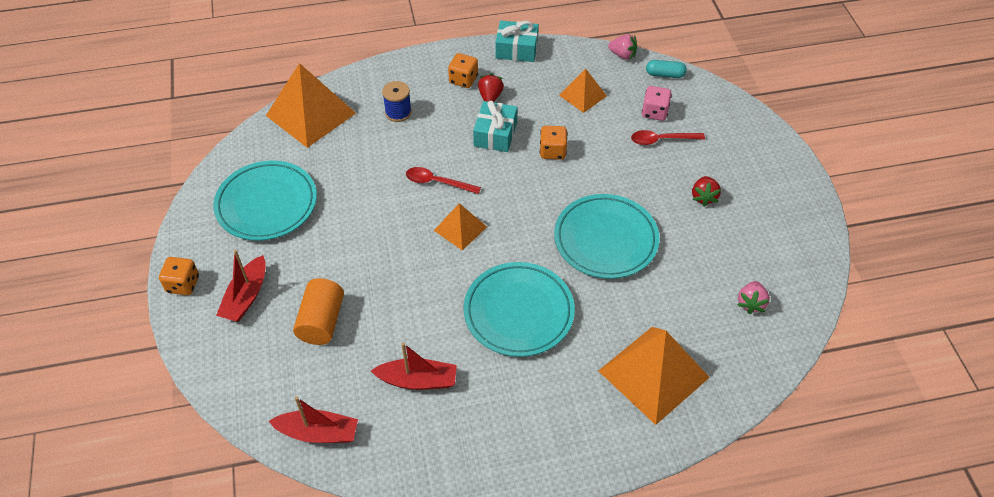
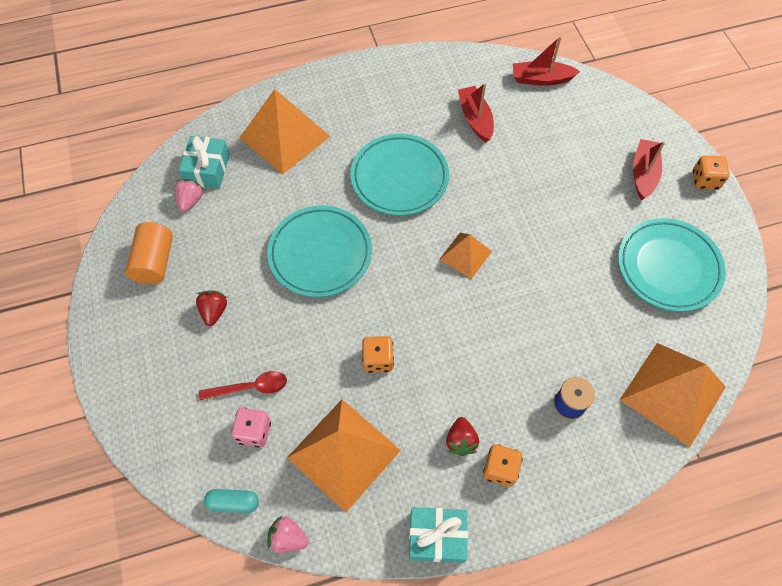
camera: 175 degrees right, 10 degrees up
orange cylinder [293,278,344,345] -> orange cylinder moved to [125,222,173,285]
red boat [371,343,457,390] -> red boat turned 75 degrees clockwise [458,83,494,142]
red spoon [406,167,481,194] -> none
turquoise gift [473,101,518,152] -> turquoise gift moved to [179,136,230,189]
orange pyramid [559,69,607,113] -> orange pyramid [287,399,401,512], size x1.84

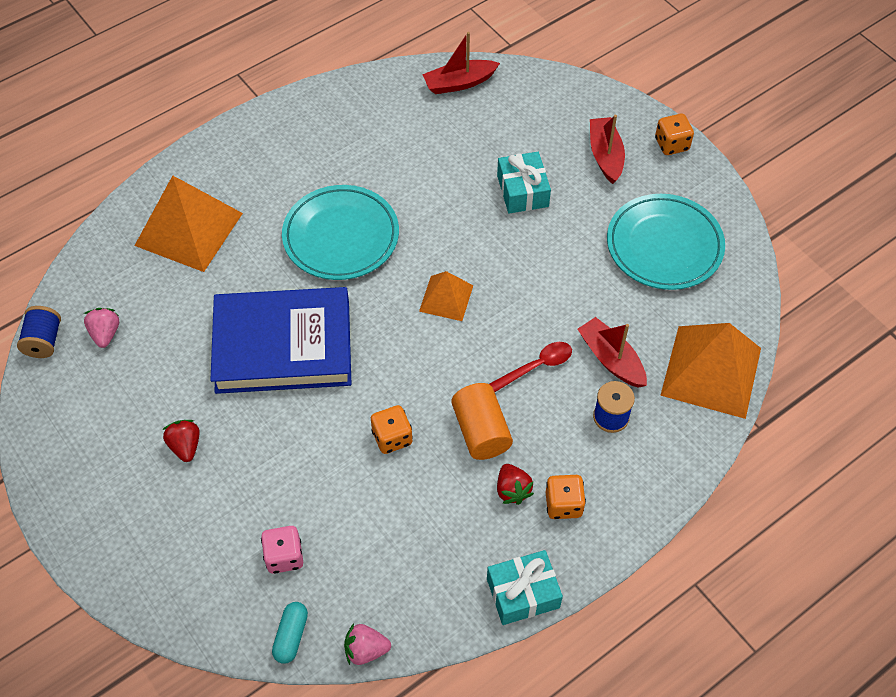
camera: 20 degrees left, 5 degrees down
orange cylinder [125,222,173,285] -> orange cylinder moved to [451,383,513,460]
turquoise gift [179,136,230,189] -> turquoise gift moved to [497,152,551,214]
red spoon [199,371,287,400] -> red spoon moved to [489,342,572,392]
turquoise capsule [204,489,259,513] -> turquoise capsule turned 60 degrees counterclockwise [272,602,308,664]
turquoise plate [267,206,372,297] -> blue book [210,287,351,394]
orange pyramid [287,399,401,512] -> none
red boat [458,83,494,142] -> red boat moved to [577,317,647,388]
none -> blue spool [17,306,61,358]

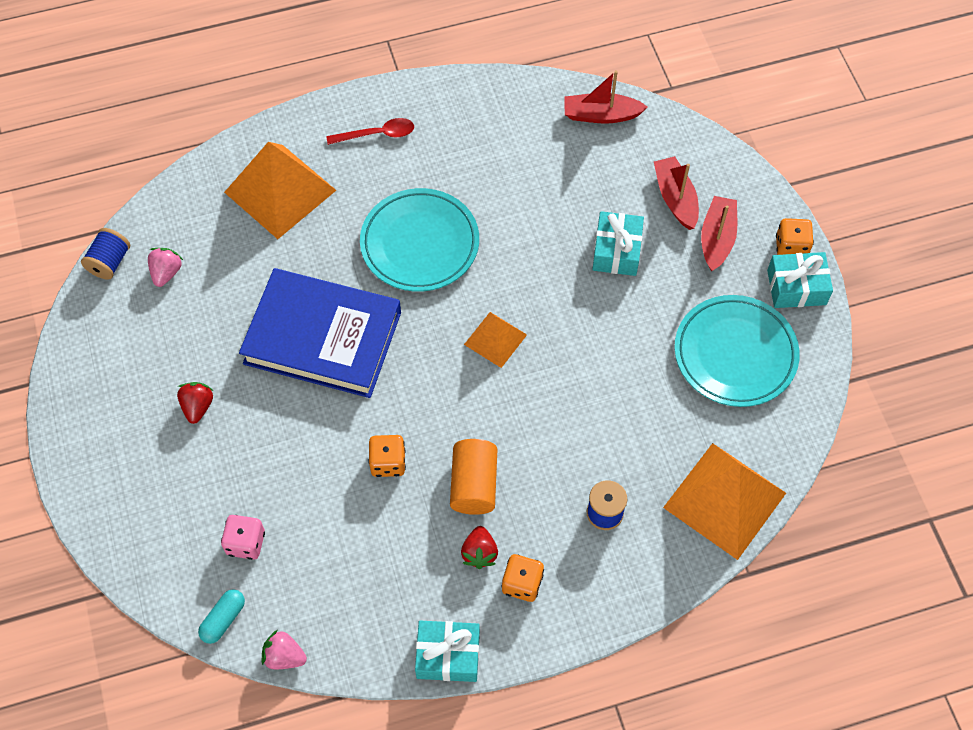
camera: 20 degrees right, 5 degrees up
red spoon [489,342,572,392] -> red spoon moved to [326,118,414,145]
red boat [577,317,647,388] -> red boat moved to [654,156,699,230]
none -> turquoise gift [767,252,833,308]

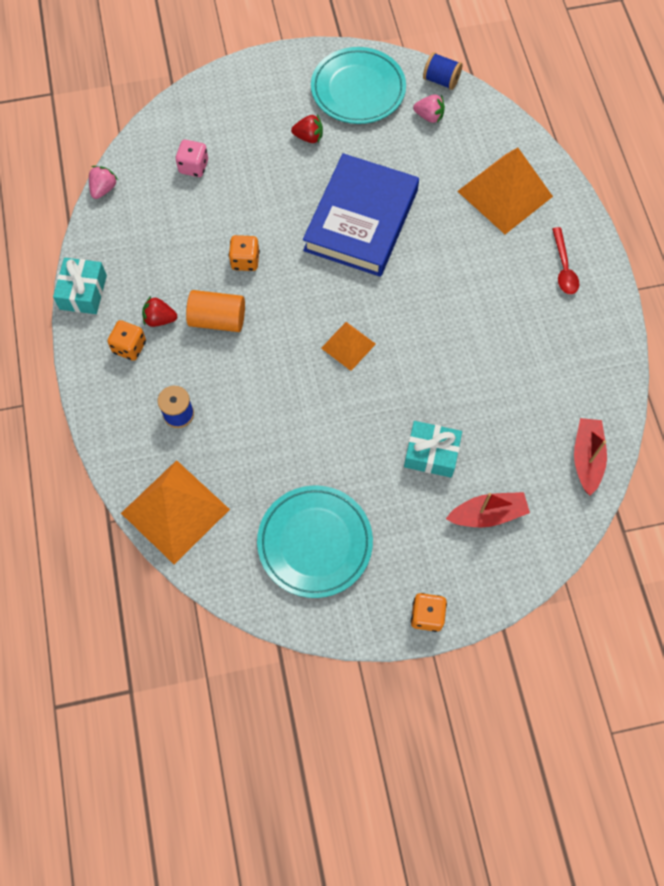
camera: 95 degrees right, 5 degrees up
turquoise capsule [198,589,245,644] -> none
turquoise plate [360,188,479,292] -> turquoise plate moved to [311,47,406,124]
red boat [701,196,737,271] -> none
turquoise gift [767,252,833,308] -> none

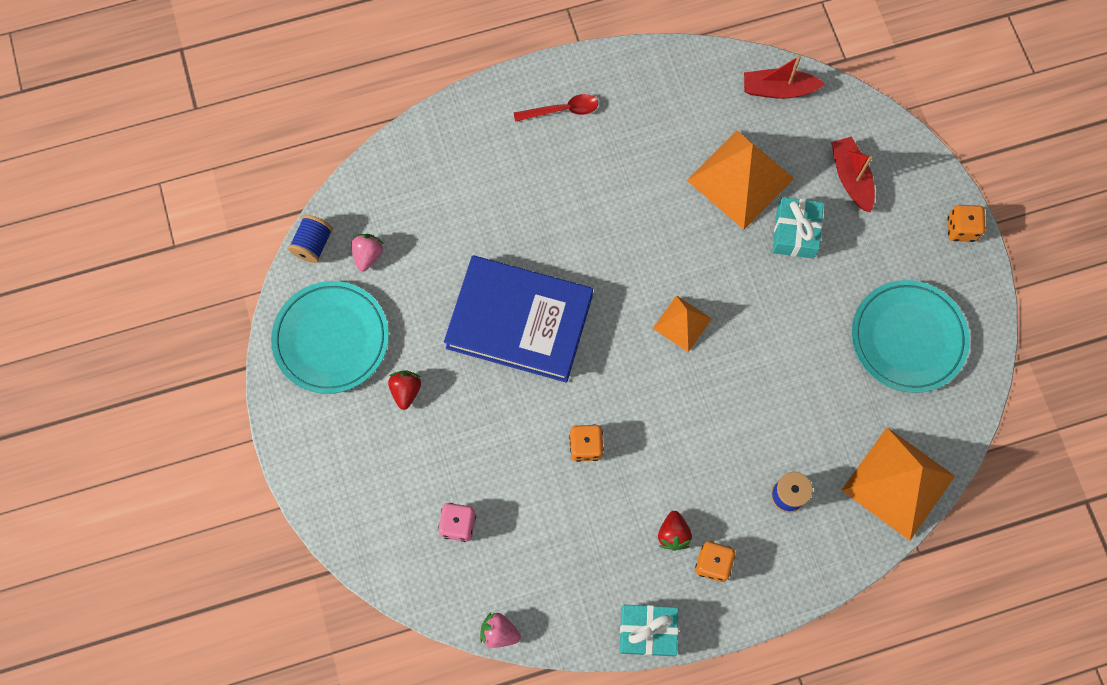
camera: 95 degrees left, 5 degrees up
orange cylinder [186,290,245,332] -> none
orange pyramid [457,148,553,234] -> orange pyramid moved to [686,130,794,230]

